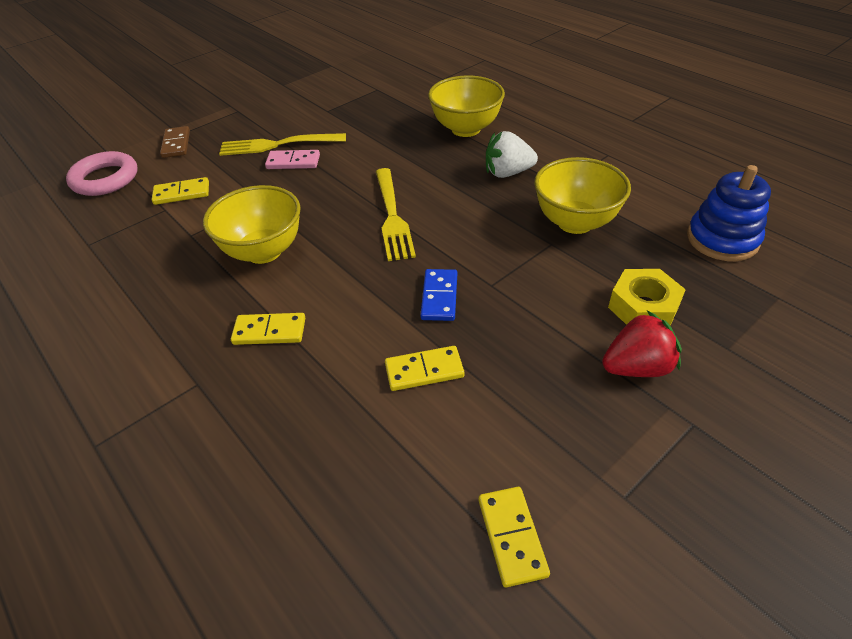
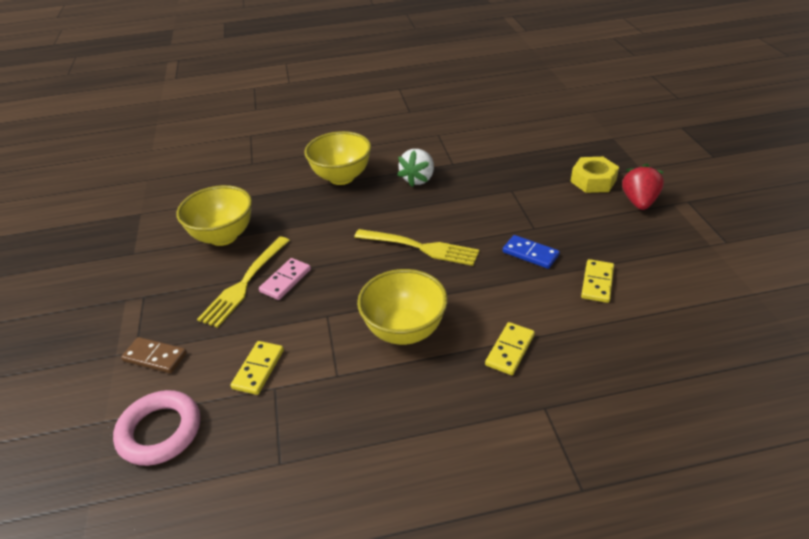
camera: 60 degrees left, 5 degrees down
yellow domino [478,487,550,587] -> none
yellow bowl [534,157,631,234] -> yellow bowl moved to [176,185,252,246]
blue stacking toy [687,165,771,261] -> none

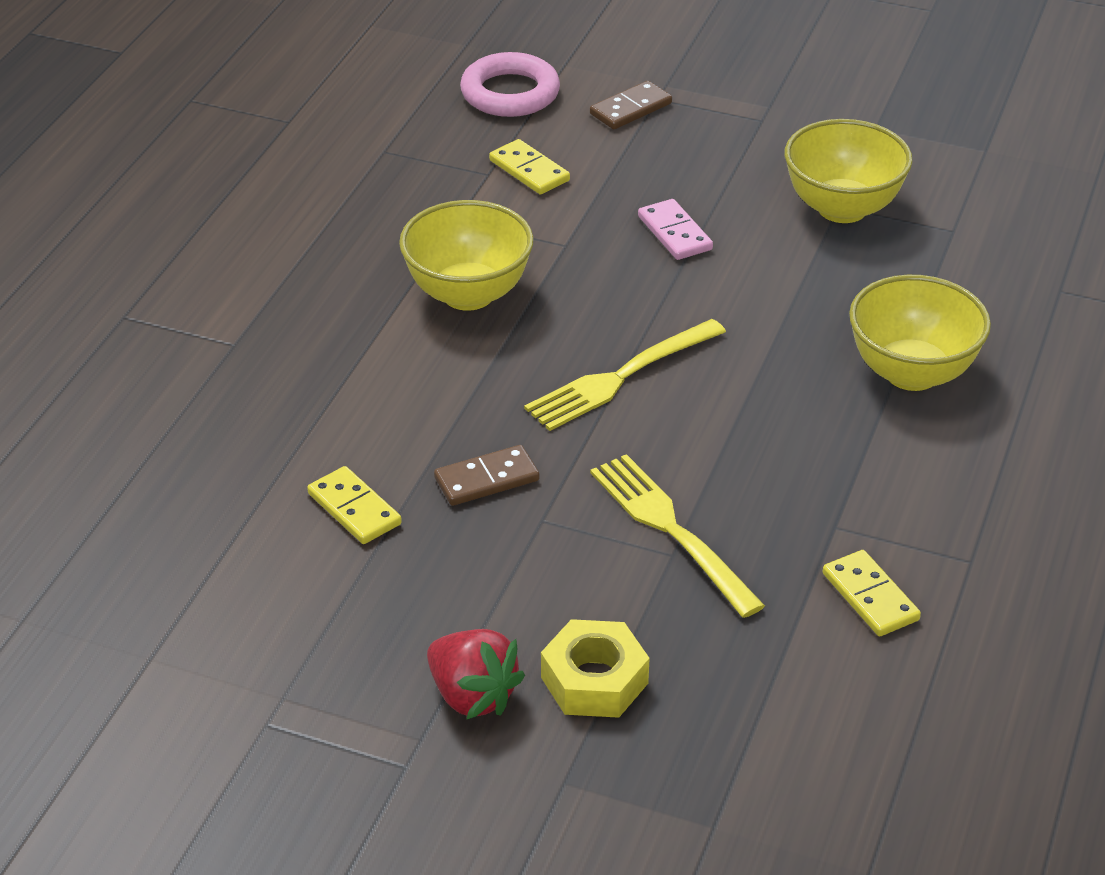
camera: 120 degrees right, 0 degrees up
yellow fork [197,236,290,328] -> yellow fork moved to [590,454,765,618]
white strawberry [397,149,434,187] -> none
yellow domino [485,322,535,375] -> yellow domino moved to [823,550,921,636]
blue domino [503,235,559,269] -> brown domino [434,445,539,506]

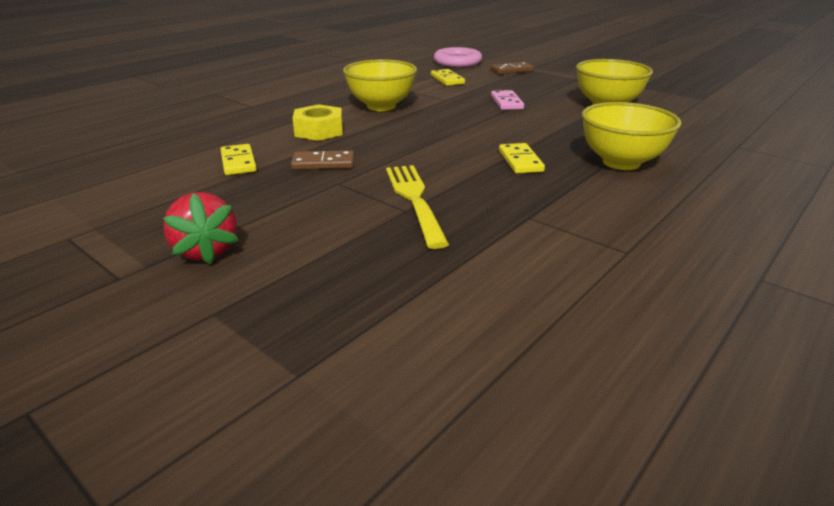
camera: 20 degrees right, 10 degrees down
yellow fork [524,319,726,431] -> none
yellow nut [541,619,650,718] -> yellow nut moved to [293,104,343,141]
yellow domino [823,550,921,636] -> yellow domino moved to [499,143,545,173]

